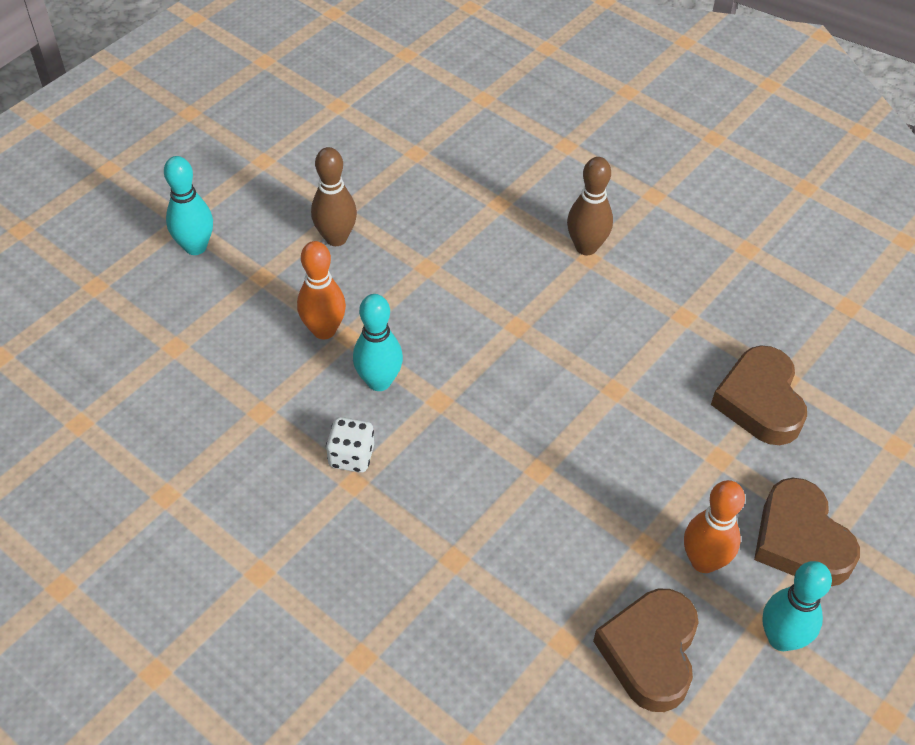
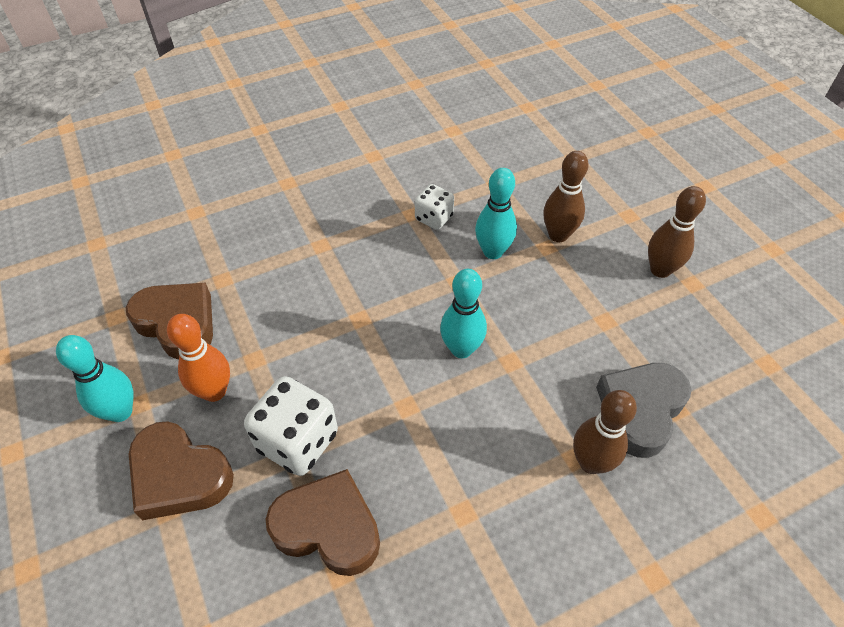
camera: 115 degrees right, 0 degrees up
turquoise bowling pin [164,156,213,255] -> turquoise bowling pin moved to [440,269,487,358]
orange bowling pin [297,241,346,339] -> brown bowling pin [543,151,589,242]
brown heart [754,478,860,586] -> brown heart turned 150 degrees counterclockwise [129,421,234,520]
none -> white dice [244,376,338,476]
none -> grey heart [596,363,692,458]

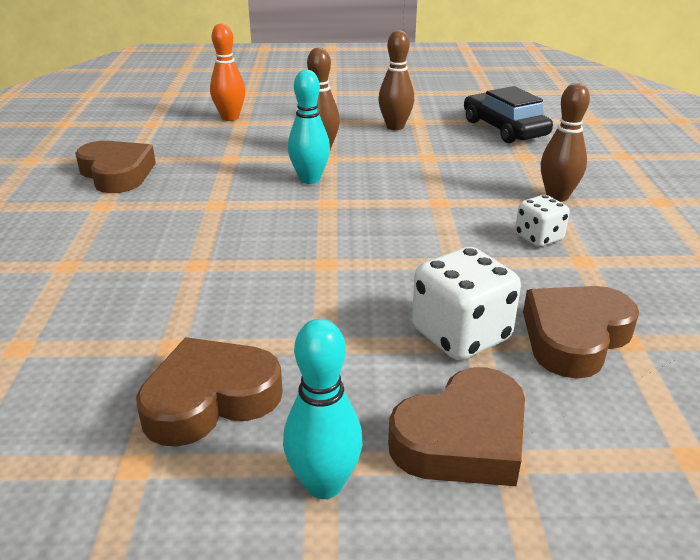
camera: 65 degrees left, 20 degrees down
orange bowling pin [167,314,230,402] -> orange bowling pin moved to [210,24,245,121]
white dice [415,184,454,230] -> white dice moved to [515,195,570,247]
turquoise bowling pin [440,269,487,358] -> none
grey heart [596,363,692,458] -> none
none -> brown heart [75,141,156,193]
none -> black car [464,86,553,143]

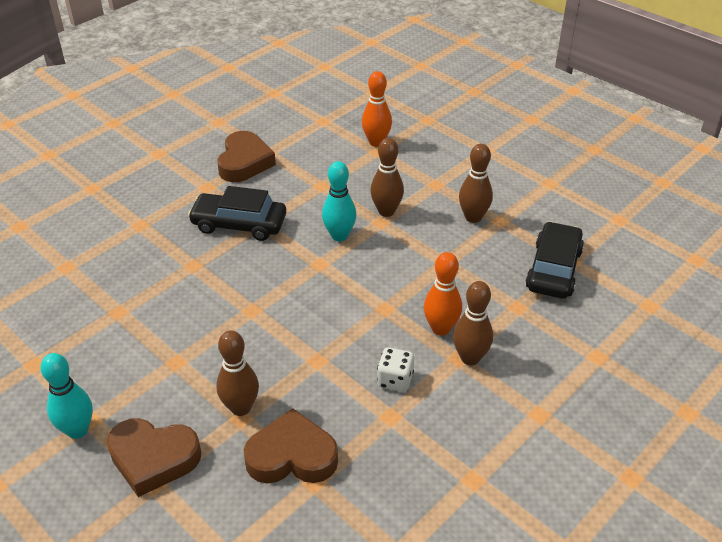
camera: 45 degrees right, 10 degrees up
brown heart [136,337,283,447] -> none
white dice [412,247,521,360] -> brown bowling pin [216,330,259,416]
none -> black car [188,186,286,241]
none -> orange bowling pin [424,252,462,336]

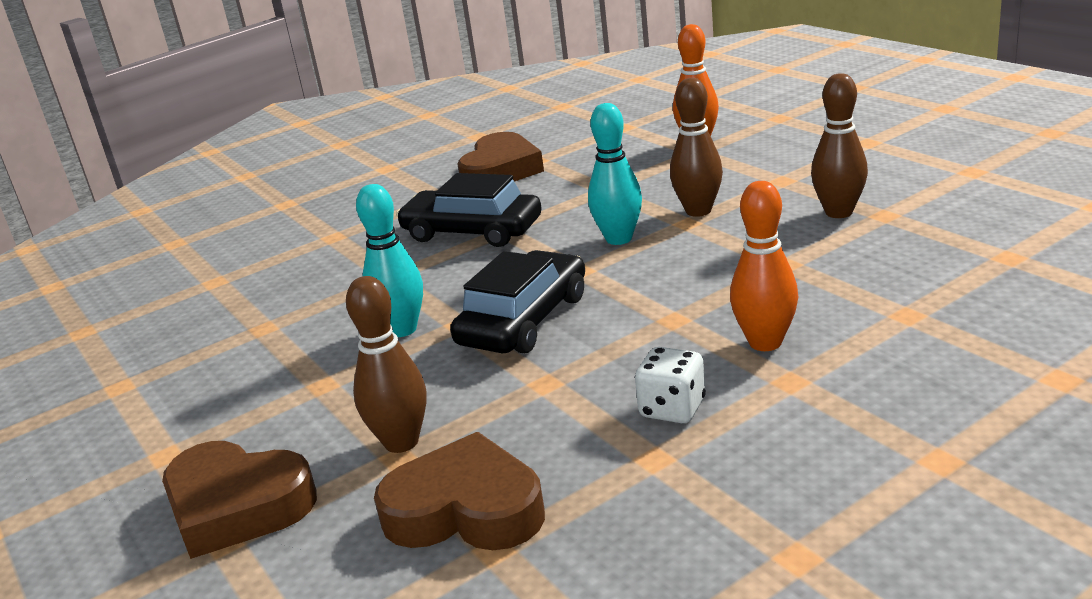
camera: 15 degrees right, 15 degrees down
turquoise bowling pin [40,353,93,439] -> turquoise bowling pin moved to [356,184,423,337]
brown bowling pin [453,281,493,365] -> none
black car [525,221,584,299] -> black car moved to [450,250,585,353]

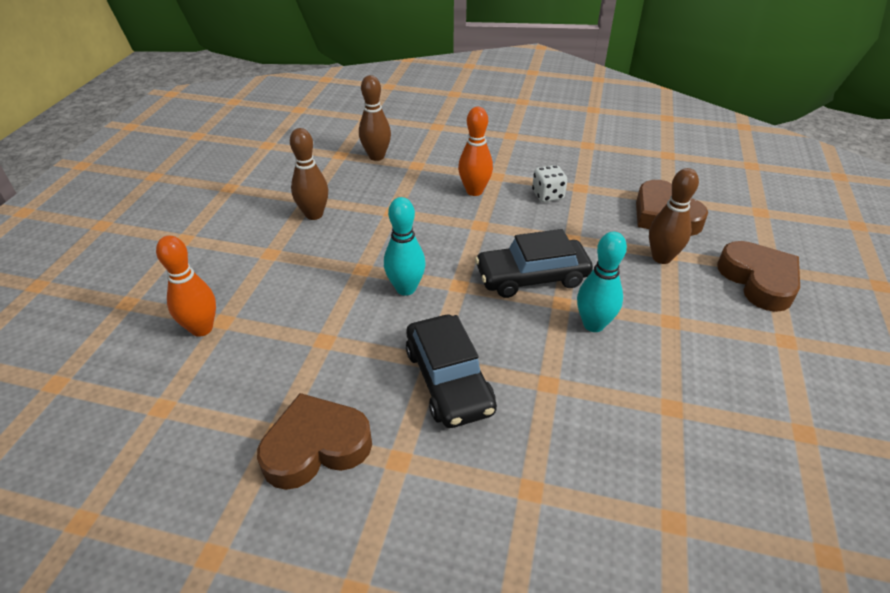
camera: 135 degrees left, 15 degrees up
brown bowling pin [670,78,723,217] -> brown bowling pin moved to [359,75,391,161]

